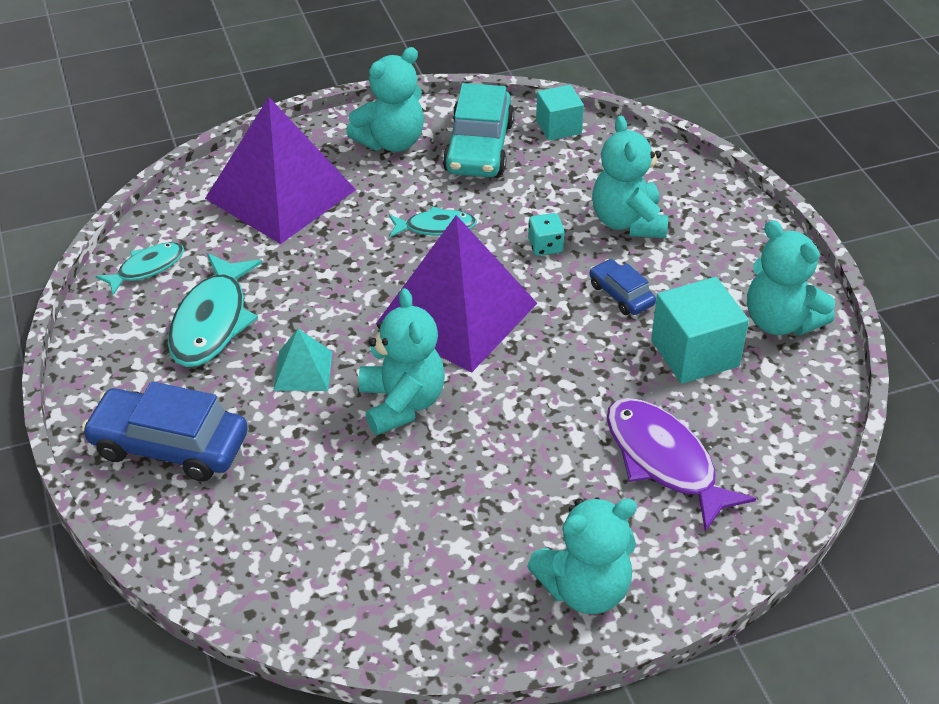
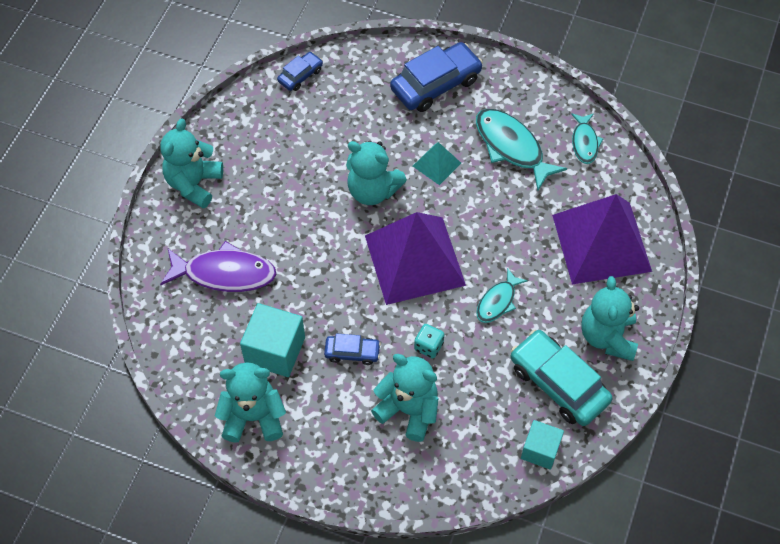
camera: 130 degrees right, 15 degrees up
none -> blue car [277,52,323,91]

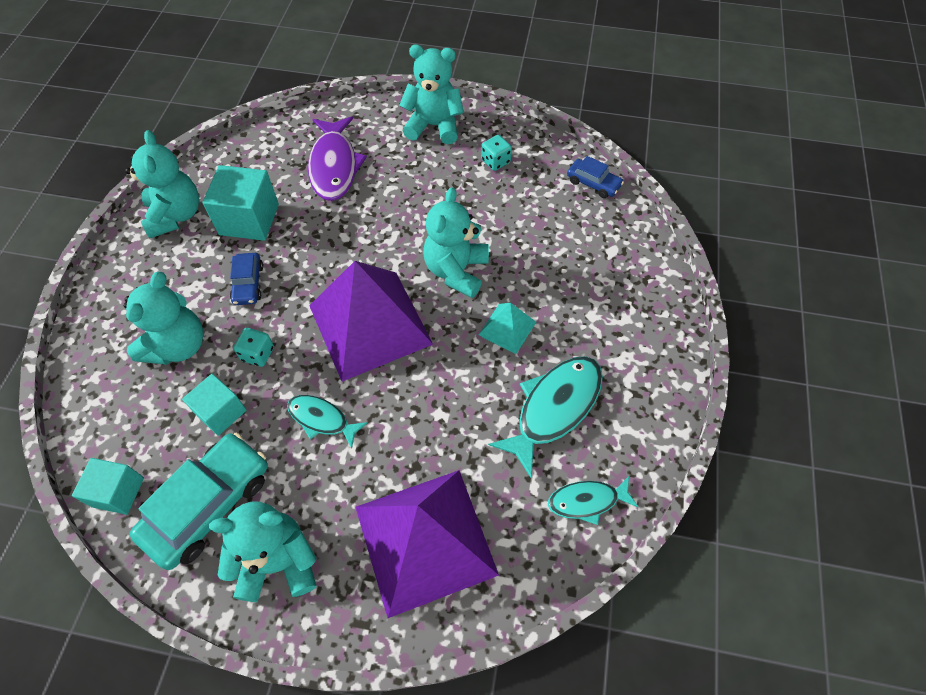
camera: 80 degrees right, 0 degrees up
blue car [390,42,483,112] -> none
none -> turquoise cube [182,374,247,436]
none -> turquoise dice [481,135,512,171]

